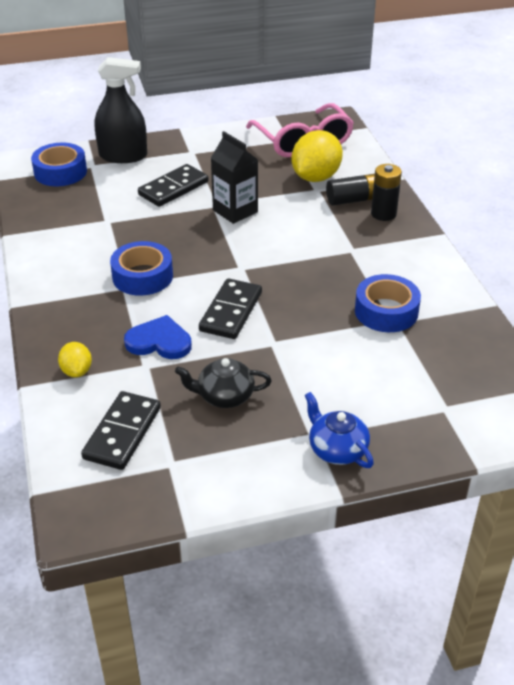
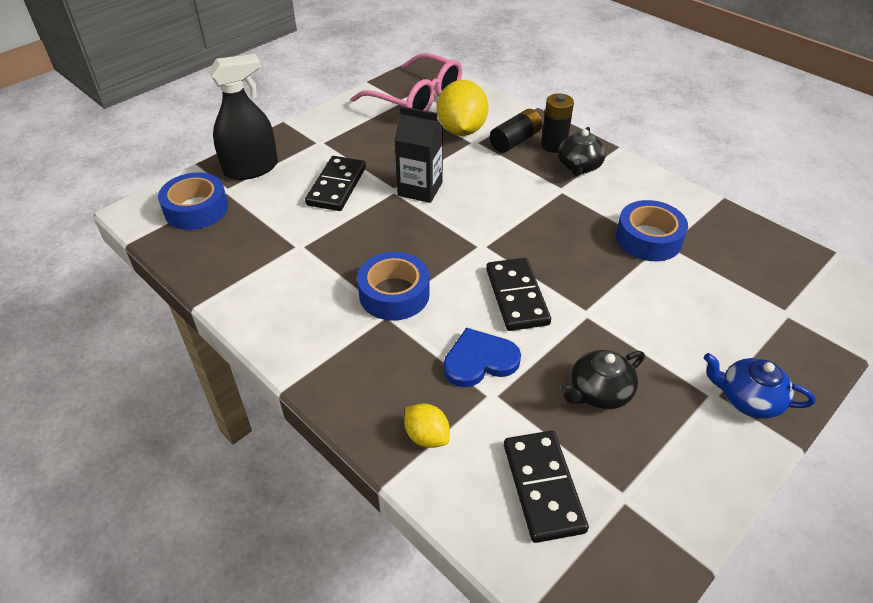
camera: 30 degrees left, 5 degrees up
none -> black teapot [558,127,606,176]

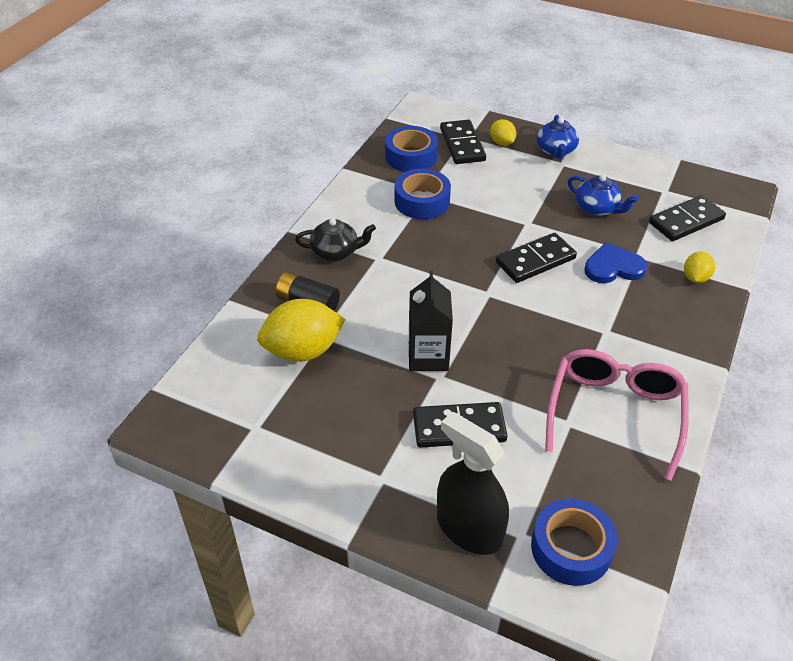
camera: 110 degrees left, 0 degrees up
pink glasses [351,53,462,111] -> pink glasses moved to [545,349,689,481]
blue tape [357,252,430,321] -> blue tape moved to [385,126,438,172]
blue heart [443,328,521,387] -> blue heart turned 120 degrees clockwise [584,242,647,283]
black battery [541,93,574,153] -> none
black teapot [560,350,645,409] -> blue teapot [568,175,638,216]
none -> black domino [440,120,486,164]
none -> yellow lemon [490,119,517,146]

